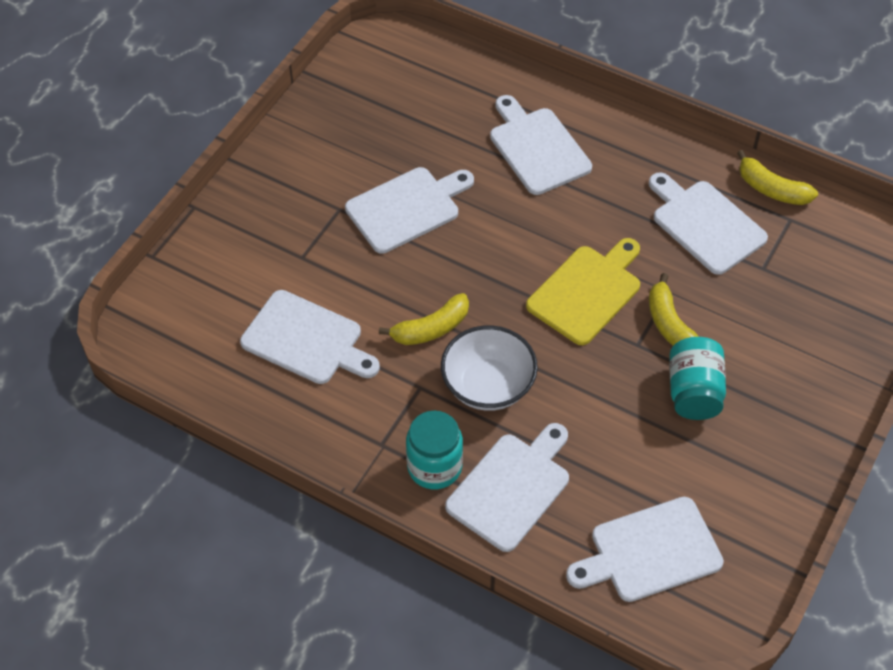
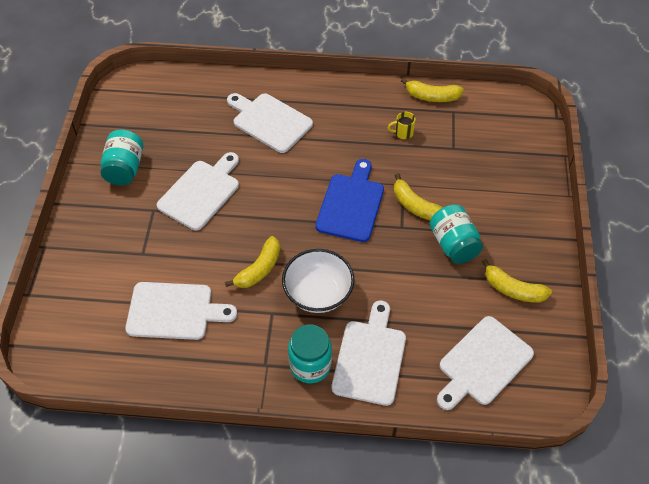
camera: 25 degrees left, 0 degrees up
yellow cutting board [526,238,640,345] -> blue cutting board [315,159,384,242]
white cutting board [649,172,768,275] -> yellow mug [388,112,416,139]
none -> turquoise jar [101,130,143,185]
none -> yellow banana [482,259,552,303]

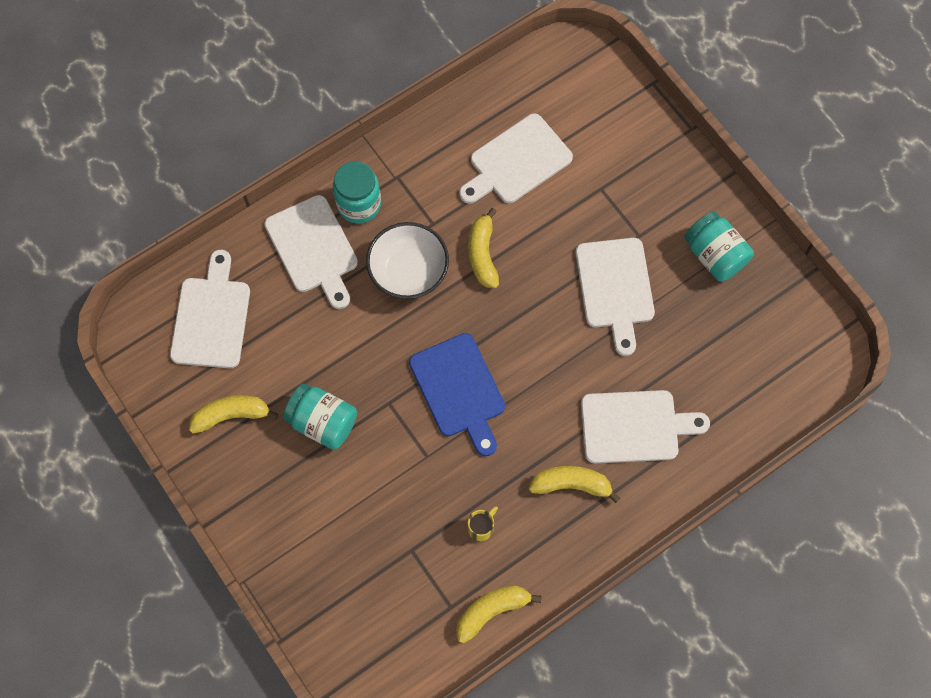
camera: 140 degrees right, 15 degrees up
yellow banana [394,173,442,220] -> yellow banana moved to [529,466,620,503]

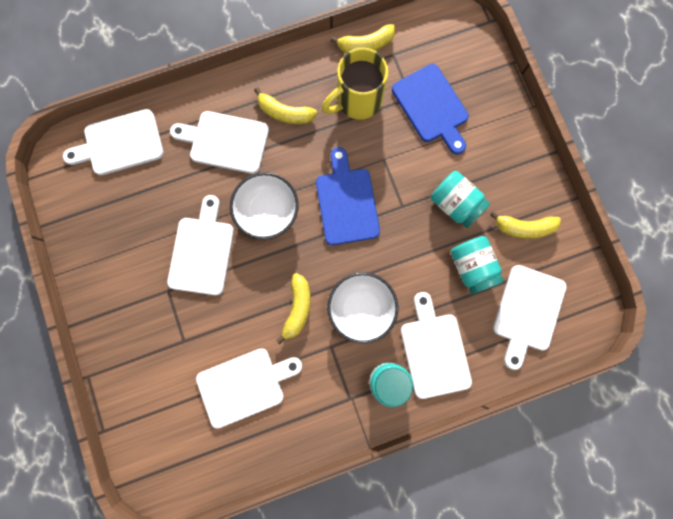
camera: 165 degrees left, 10 degrees up
yellow mug [468,506,498,541] -> yellow mug [322,48,388,120], size x2.42
turquoise jar [684,211,754,282] -> turquoise jar moved to [451,236,504,294]
none -> white cutting board [63,109,164,175]
none -> white bowl [230,172,299,239]
none -> blue cutting board [392,64,469,154]

